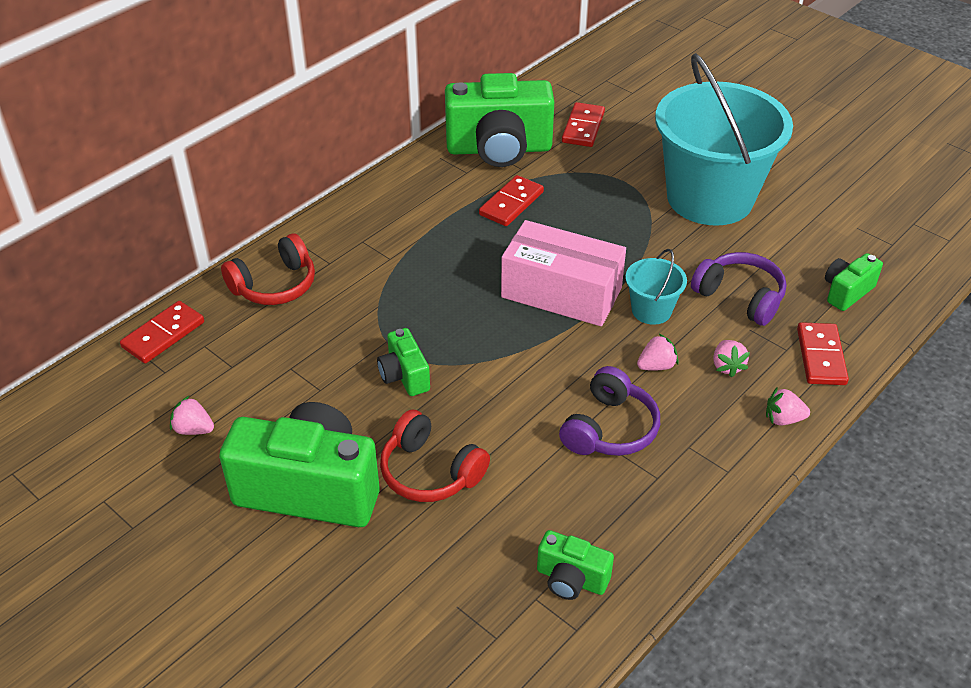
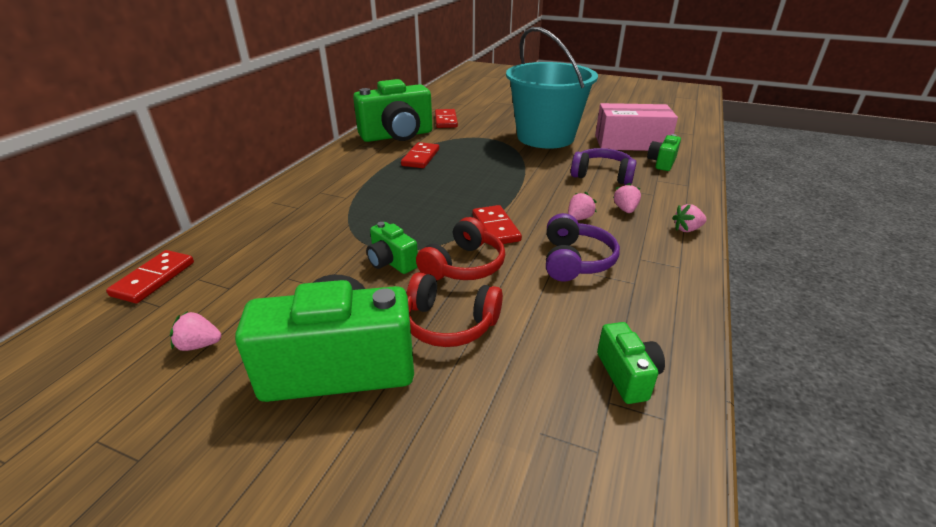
camera: 20 degrees left, 10 degrees down
red headphones [221,234,315,305] -> red headphones moved to [416,217,505,280]
pink box [501,220,626,326] -> pink box moved to [595,103,678,151]
green camera [537,530,614,600] -> green camera turned 105 degrees counterclockwise [597,322,665,404]
turquoise bucket [625,249,687,325] -> none
pink strawberry [713,340,750,378] -> pink strawberry turned 150 degrees counterclockwise [613,183,641,213]
red domino [797,322,849,385] -> red domino moved to [472,205,522,244]

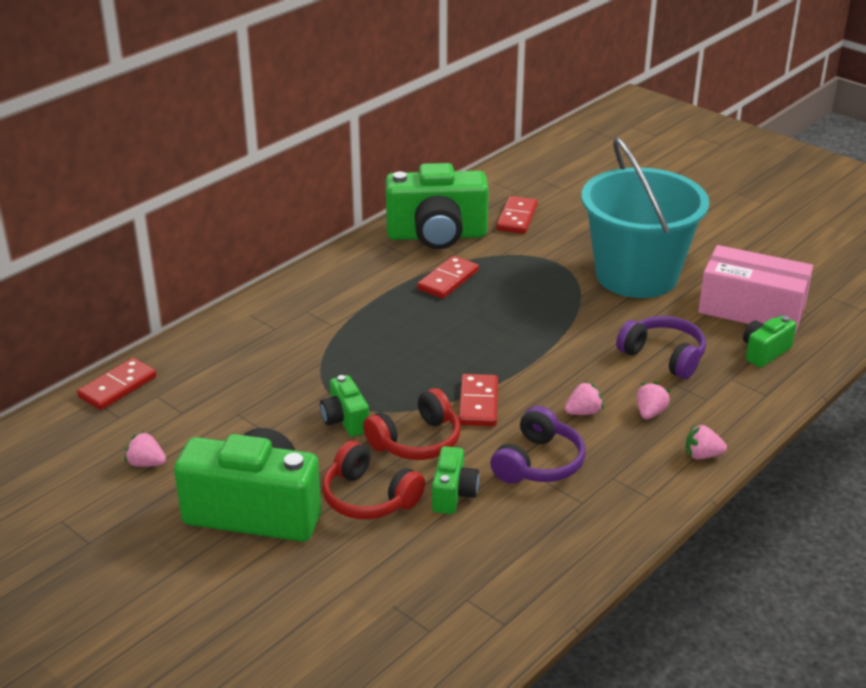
camera: 20 degrees right, 0 degrees up
green camera [597,322,665,404] -> green camera moved to [432,446,479,514]

